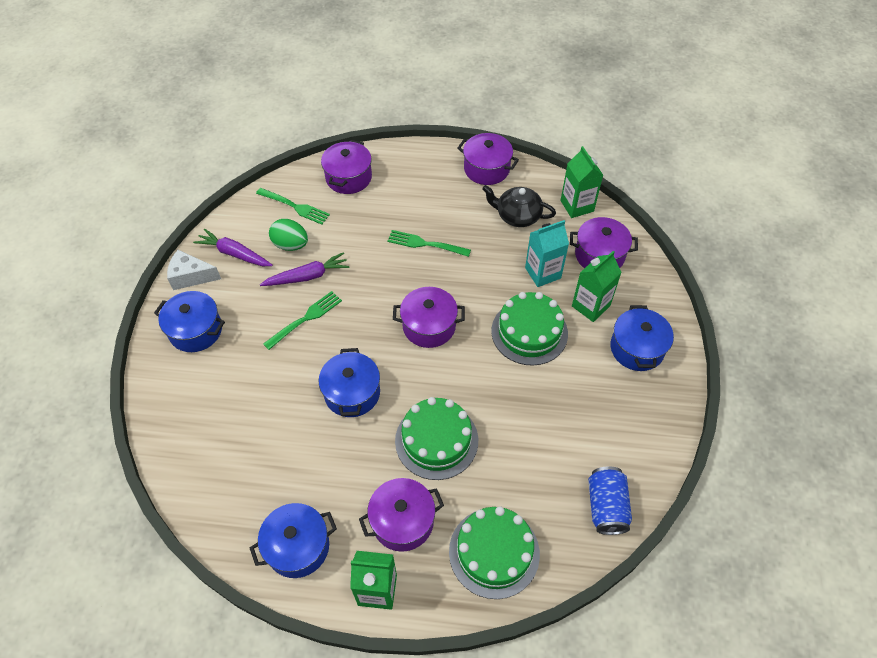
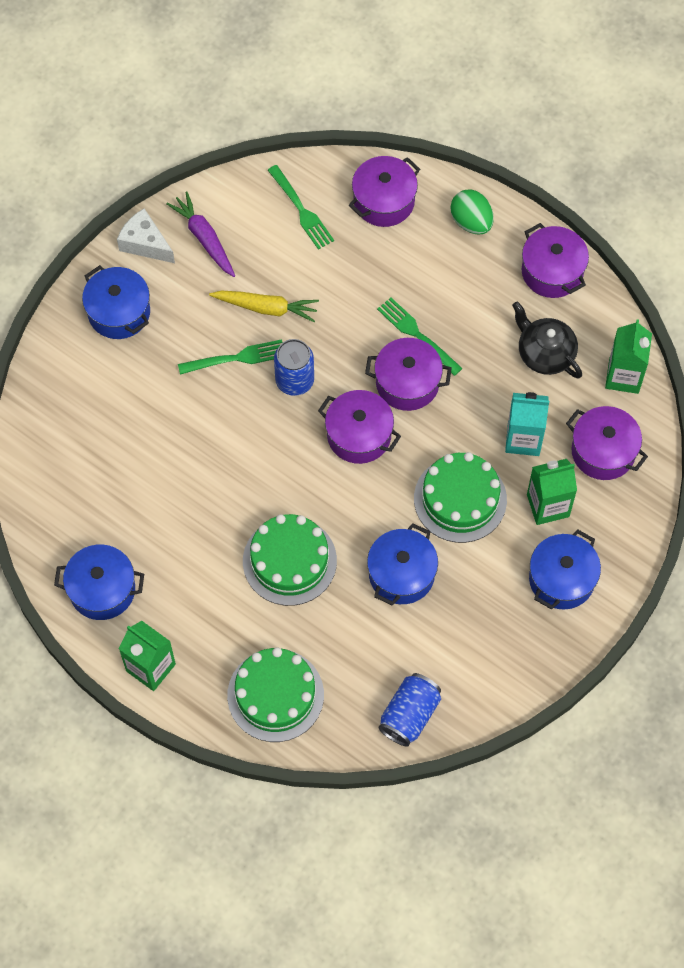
camera: 30 degrees right, 10 degrees up
purple carrot [260,252,349,286] -> yellow carrot [209,291,319,322]
green egg [269,219,308,251] -> green egg moved to [451,189,494,234]
blue pot [319,348,380,417] -> blue pot moved to [367,523,438,605]
purple pot [359,478,444,552] -> purple pot moved to [365,338,452,411]
none -> blue can [274,339,314,396]

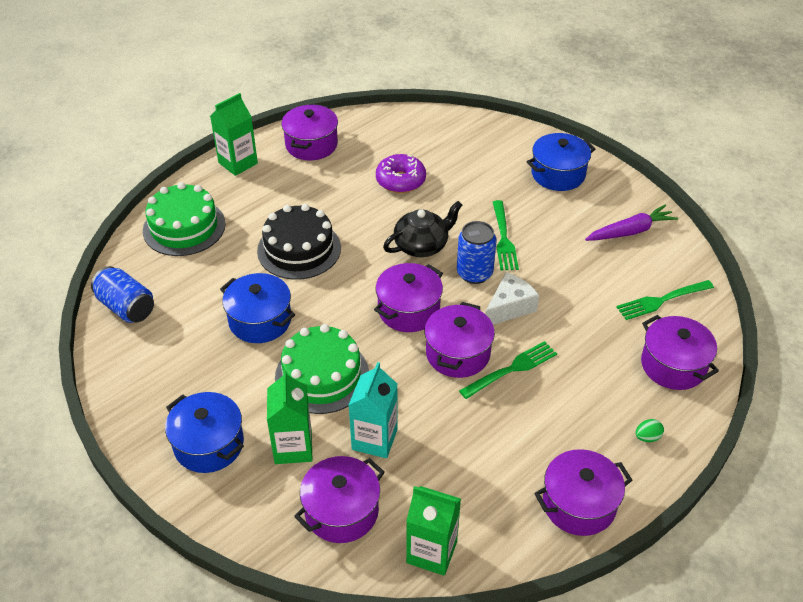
camera: 100 degrees right, 20 degrees down
blue pot [54,545,144,620] -> purple pot [281,104,338,160]
white cheese [117,209,175,263] -> white cheese moved to [485,272,539,325]
yellow carrot [209,291,319,322] -> none
green cake [243,514,337,606] -> black cake [257,204,341,280]
green egg [451,189,494,234] -> green egg [635,419,664,442], size x0.52
black teapot [512,301,582,379] -> black teapot moved to [383,201,462,257]
none -> purple donut [376,154,426,193]

